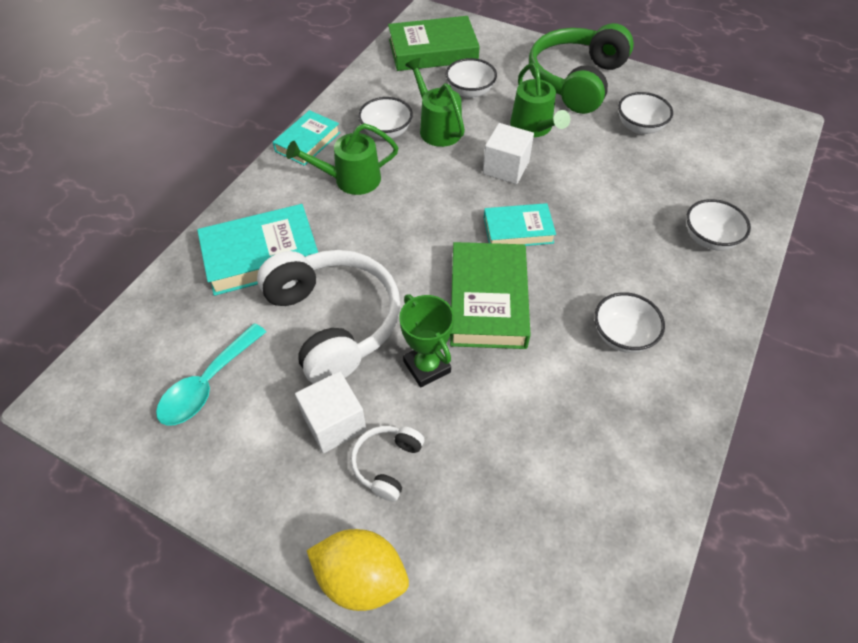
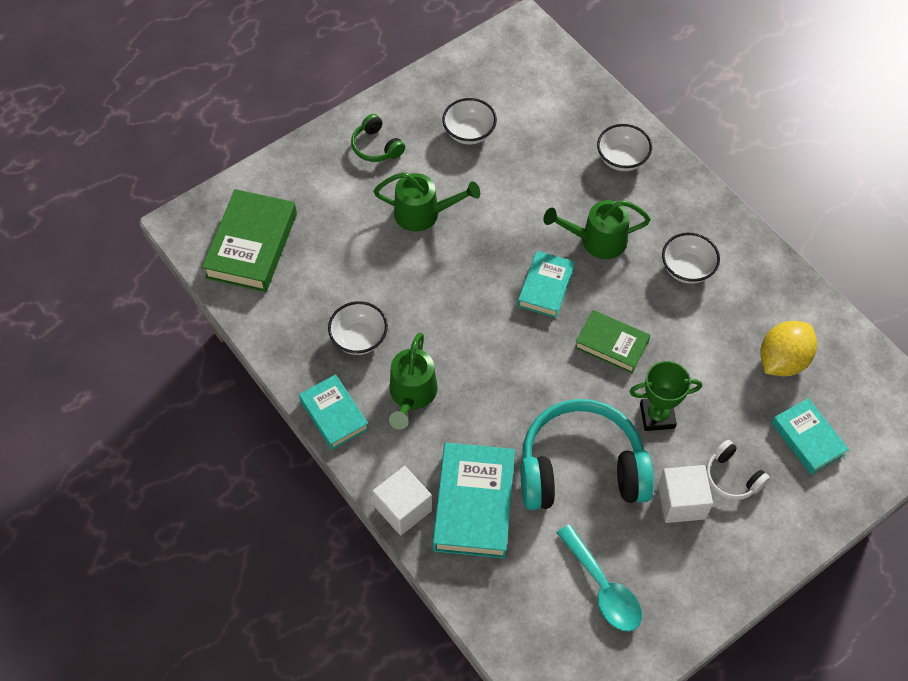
camera: 65 degrees left, 5 degrees up
white headphones [257,250,400,384] -> turquoise headphones [520,399,654,510]
yellow lemon [307,529,409,611] -> yellow lemon moved to [760,321,817,377]
green watering can [405,58,465,147] -> green watering can moved to [543,200,651,259]
white bowl [446,58,497,98] -> none
green book [450,242,531,349] -> green book [575,310,650,373], size x0.62
white cube [483,123,534,184] -> white cube moved to [372,466,432,536]
green headphones [529,23,634,114] -> green headphones [351,114,405,162], size x0.45
none -> turquoise book [772,398,849,475]

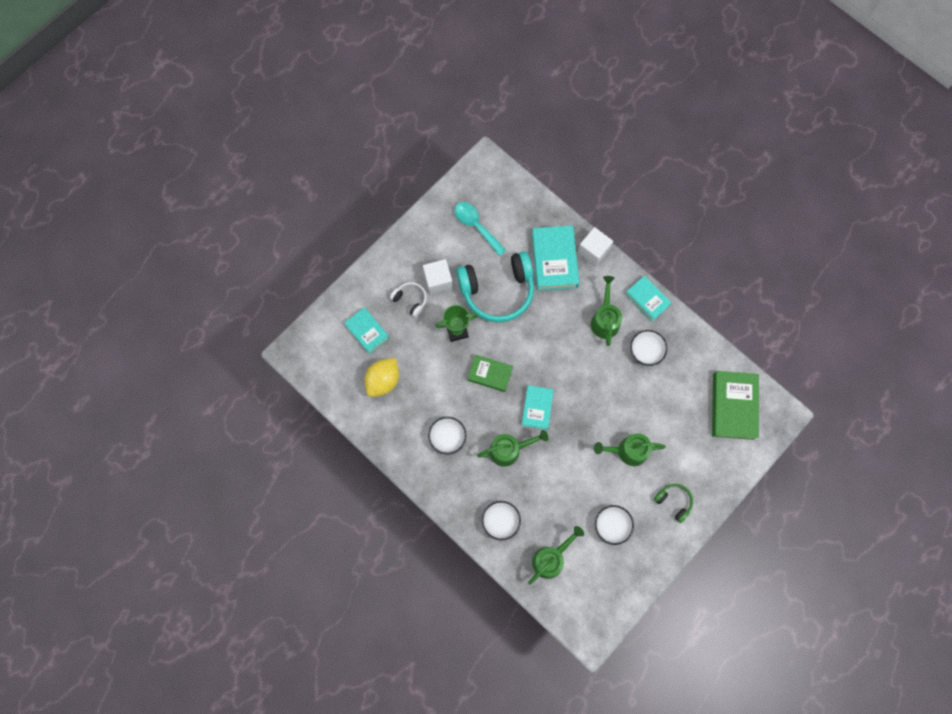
camera: 170 degrees right, 15 degrees up
none -> green watering can [528,526,584,585]

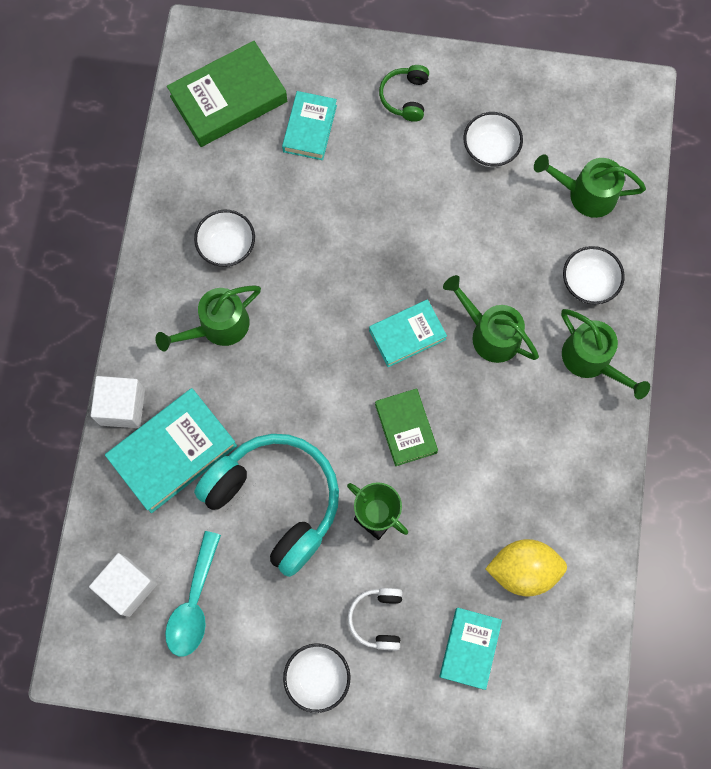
camera: 125 degrees left, 0 degrees up
white cube [423,259,453,294] -> white cube moved to [89,553,157,617]
white bowl [428,417,467,455] -> white bowl moved to [283,643,351,713]
green watering can [594,433,666,466] -> green watering can moved to [561,309,650,399]
turquoise book [625,276,672,321] -> turquoise book moved to [282,91,337,160]

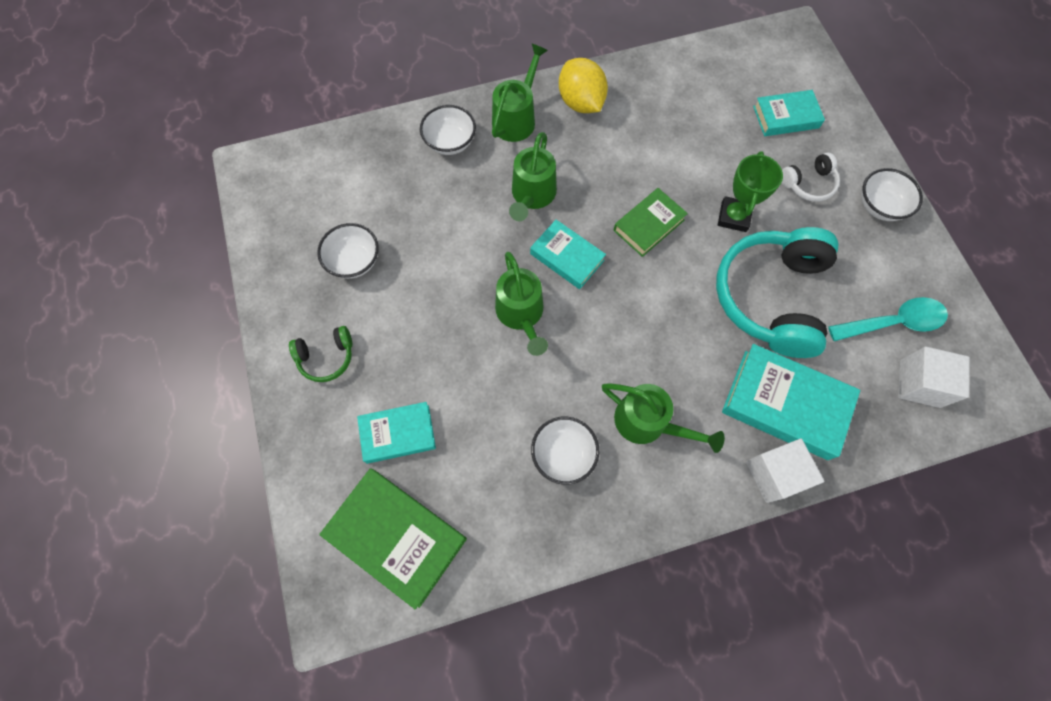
camera: 115 degrees left, 5 degrees down
yellow lemon [486,539,567,597] -> yellow lemon moved to [559,58,608,113]
green watering can [534,154,646,218] -> green watering can moved to [495,252,548,356]

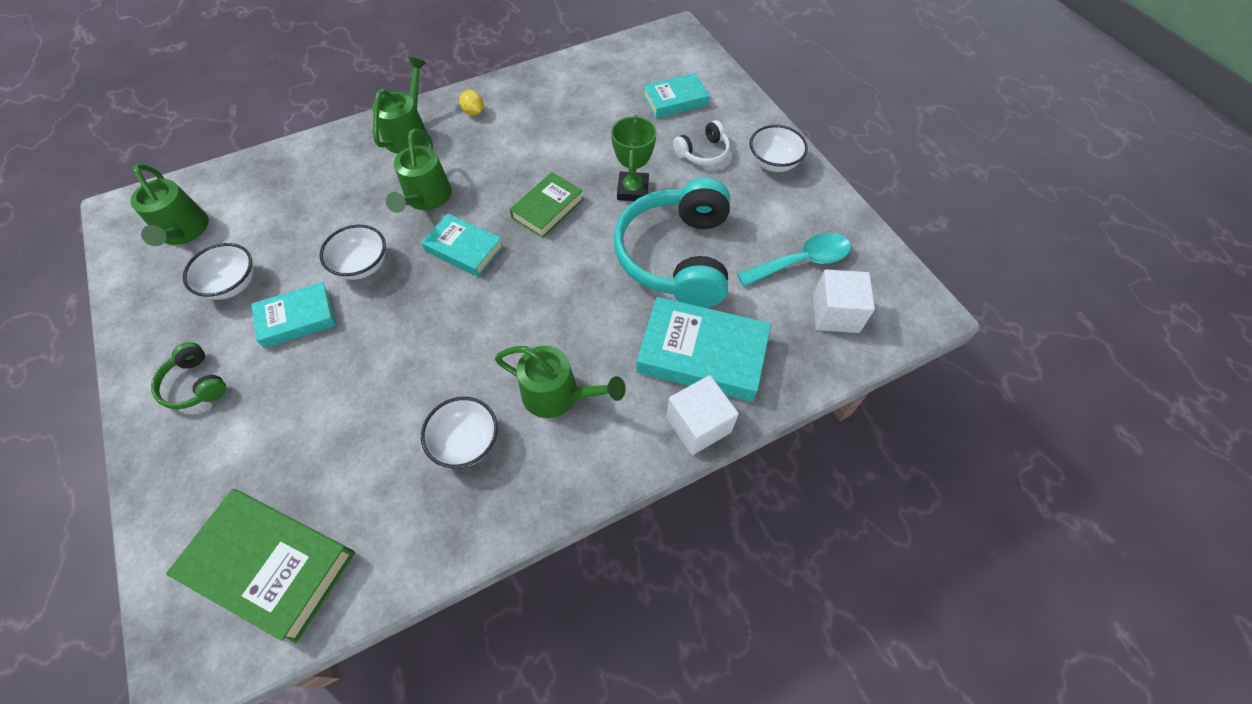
camera: 10 degrees left, 10 degrees down
green headphones [289,326,352,382] -> green headphones turned 75 degrees clockwise [151,342,226,409]
turquoise book [357,402,436,464] -> turquoise book moved to [251,282,337,348]
white bowl [420,105,476,155] -> white bowl moved to [319,225,386,280]
green watering can [495,252,548,356] -> green watering can moved to [130,164,208,246]
yellow lemon [559,58,608,113] -> yellow lemon [459,90,484,116], size x0.50

